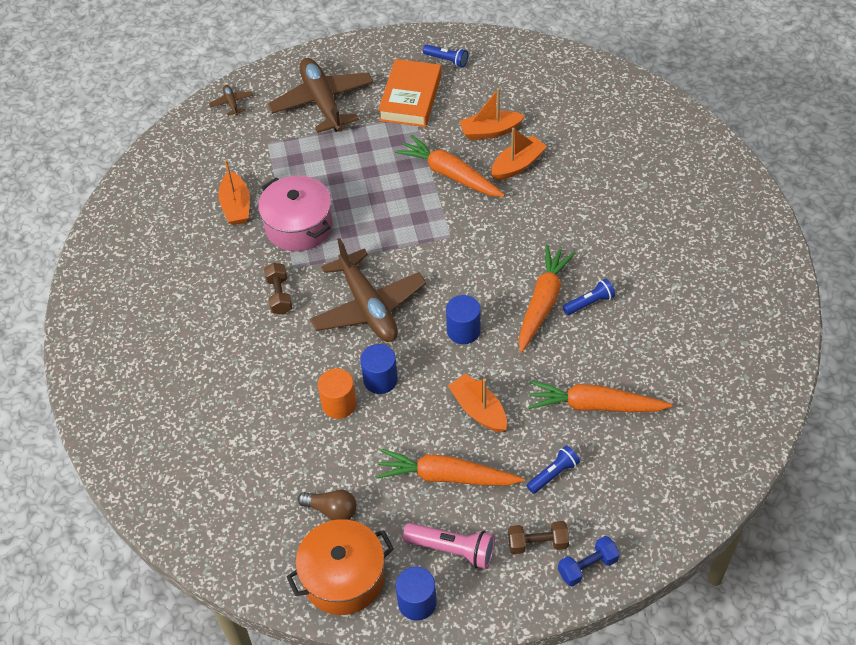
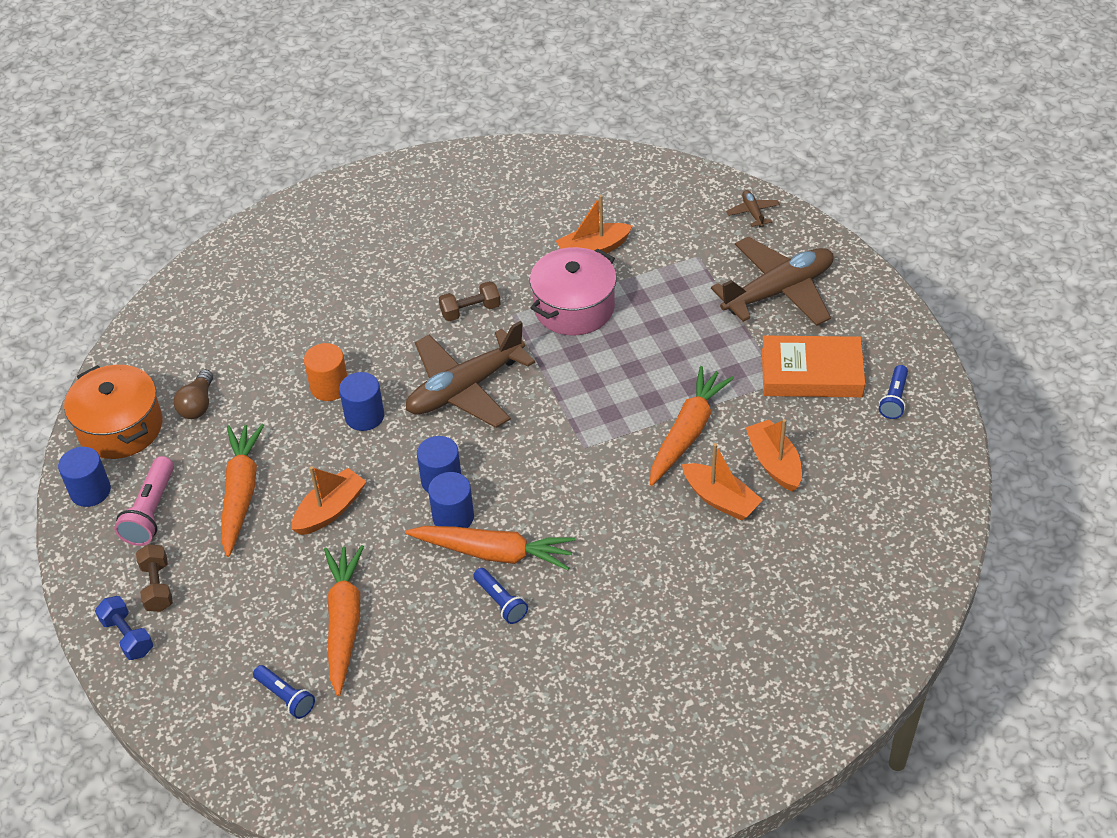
camera: 80 degrees right, 5 degrees down
brown plane [209,85,253,116] -> brown plane turned 75 degrees counterclockwise [726,190,780,227]
blue flashlight [527,445,580,494] -> blue flashlight moved to [253,665,315,719]
none -> blue cylinder [428,472,474,528]

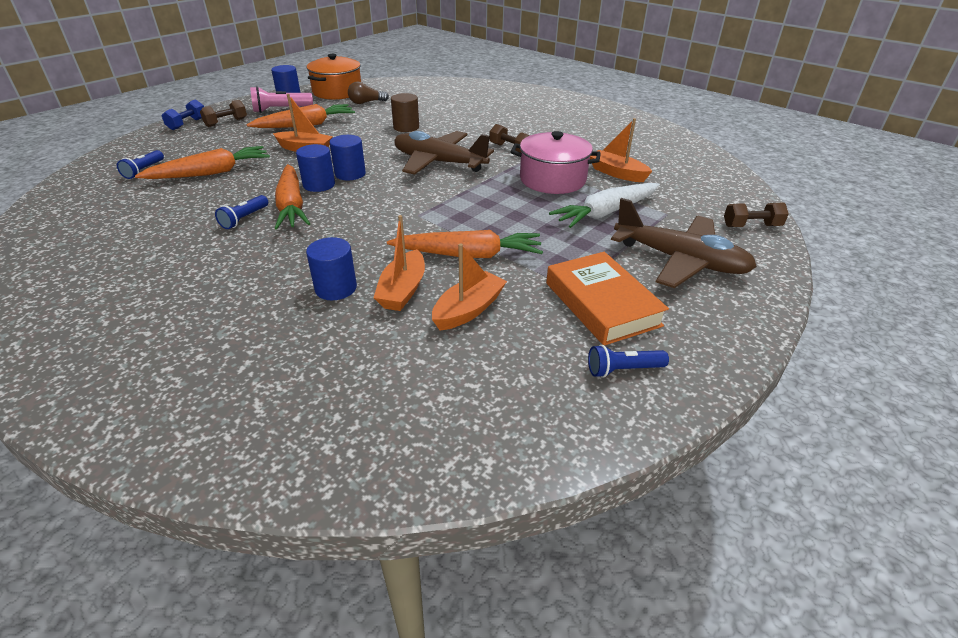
camera: 60 degrees right, 10 degrees down
orange cylinder [304,343,347,401] -> brown cylinder [391,93,419,132]
blue cylinder [339,372,384,431] -> blue cylinder moved to [306,237,357,300]
brown plane [726,190,780,227] -> brown dumbbell [724,203,789,227]
none -> white carrot [549,183,660,228]

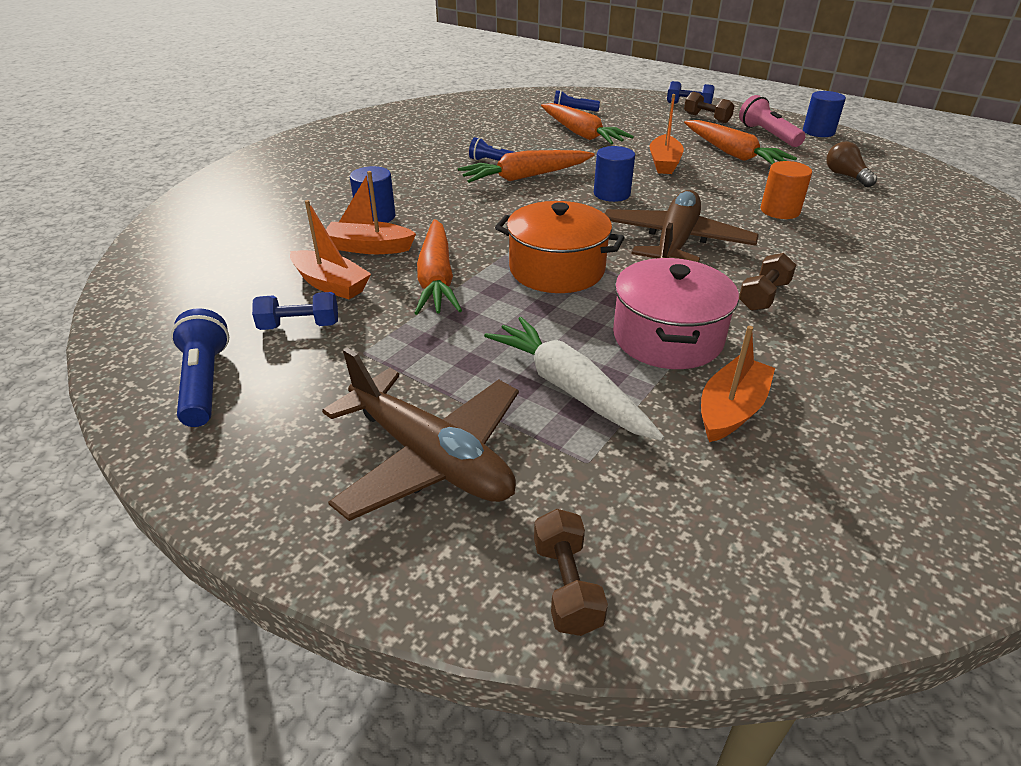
camera: 85 degrees right, 0 degrees up
blue cylinder [296,144,335,192] -> none
orange pot [307,54,361,100] -> orange pot moved to [495,201,625,293]
brown cylinder [391,93,419,132] -> orange cylinder [760,161,812,219]
orange book [546,252,669,346] -> none
blue flashlight [588,345,669,378] -> blue flashlight [171,308,229,427], size x1.50
brown plane [611,198,757,288] -> brown plane turned 75 degrees counterclockwise [322,348,519,521]
none -> blue dumbbell [252,292,338,330]

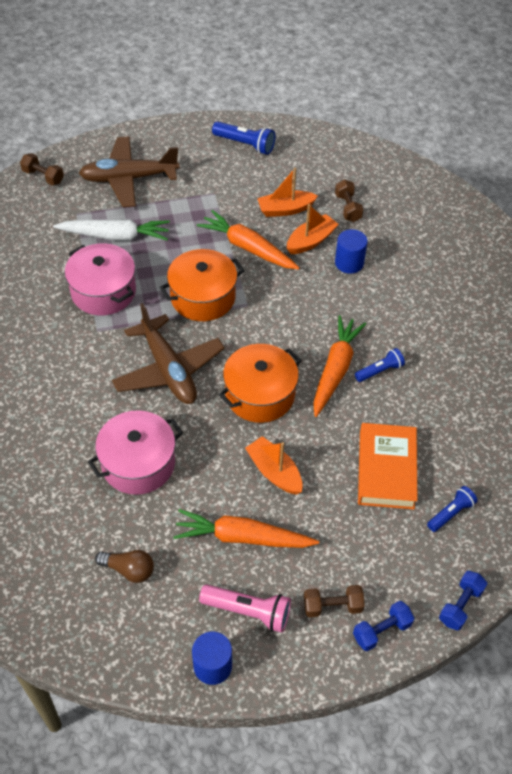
camera: 130 degrees right, 15 degrees up
blue dumbbell [252,292,338,330] -> blue dumbbell moved to [439,571,487,631]
orange carrot [541,103,634,145] -> orange book [358,423,418,510]
blue cylinder [594,146,635,202] -> orange pot [219,344,302,423]
orange boat [701,326,775,442] -> none
brown dumbbell [739,253,796,311] -> brown dumbbell moved to [335,179,363,222]
orange cylinder [760,161,812,219] -> pink pot [88,410,183,495]

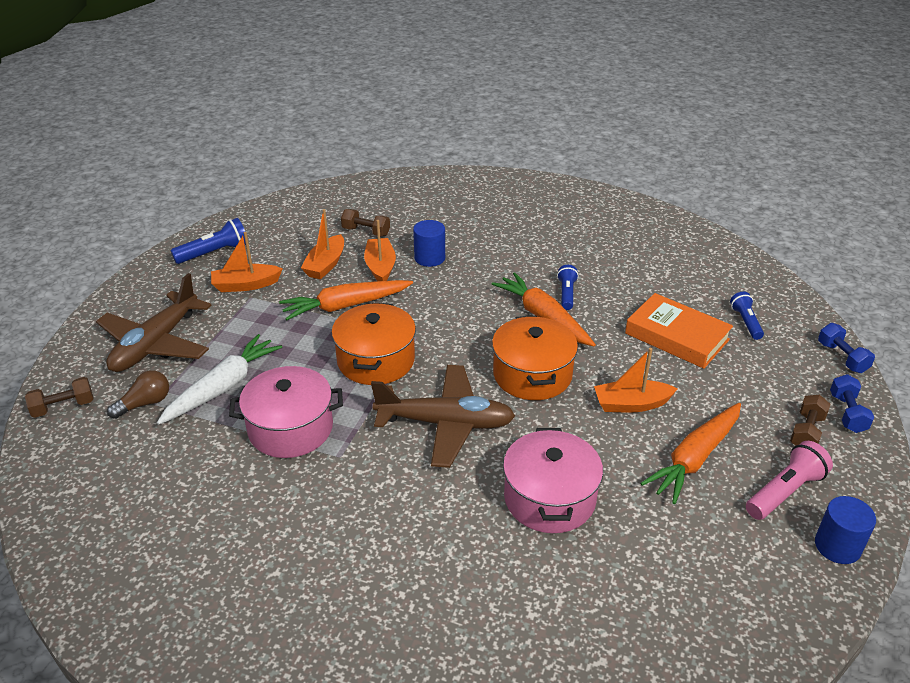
camera: 55 degrees left, 15 degrees down
brown light bulb [95,550,154,583] -> brown light bulb moved to [107,370,169,419]
none -> orange boat [211,232,282,292]

